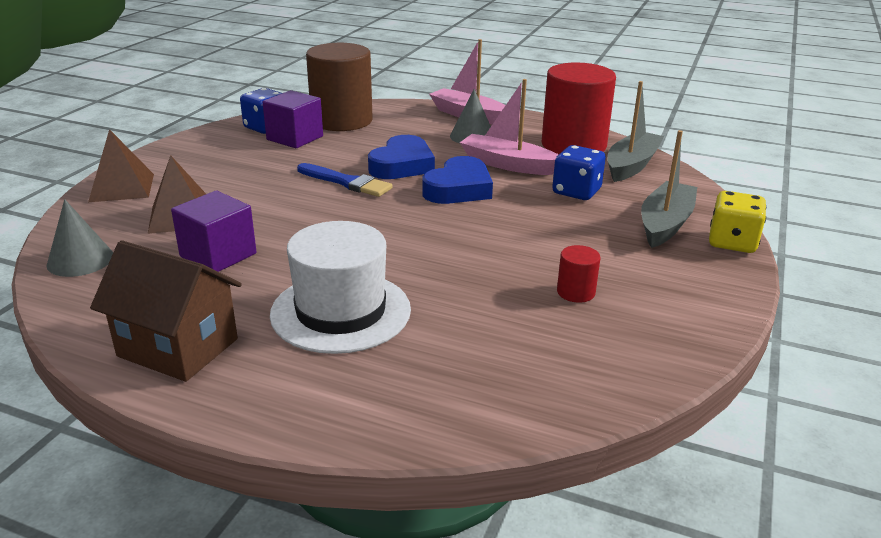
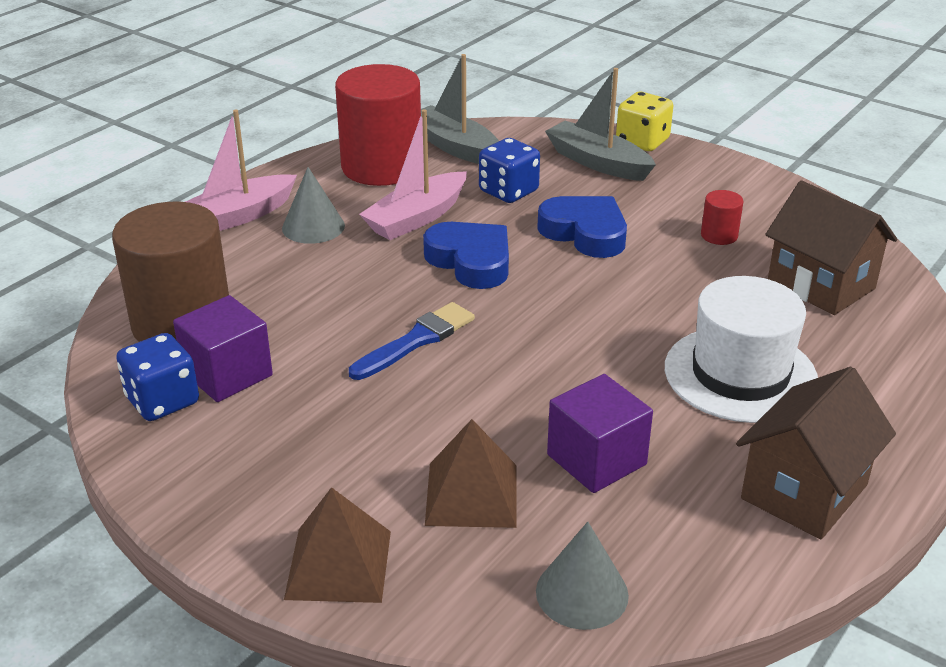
camera: 75 degrees left, 5 degrees up
blue heart [368,135,435,179] -> blue heart moved to [537,196,627,258]
none -> brown house [765,181,897,315]

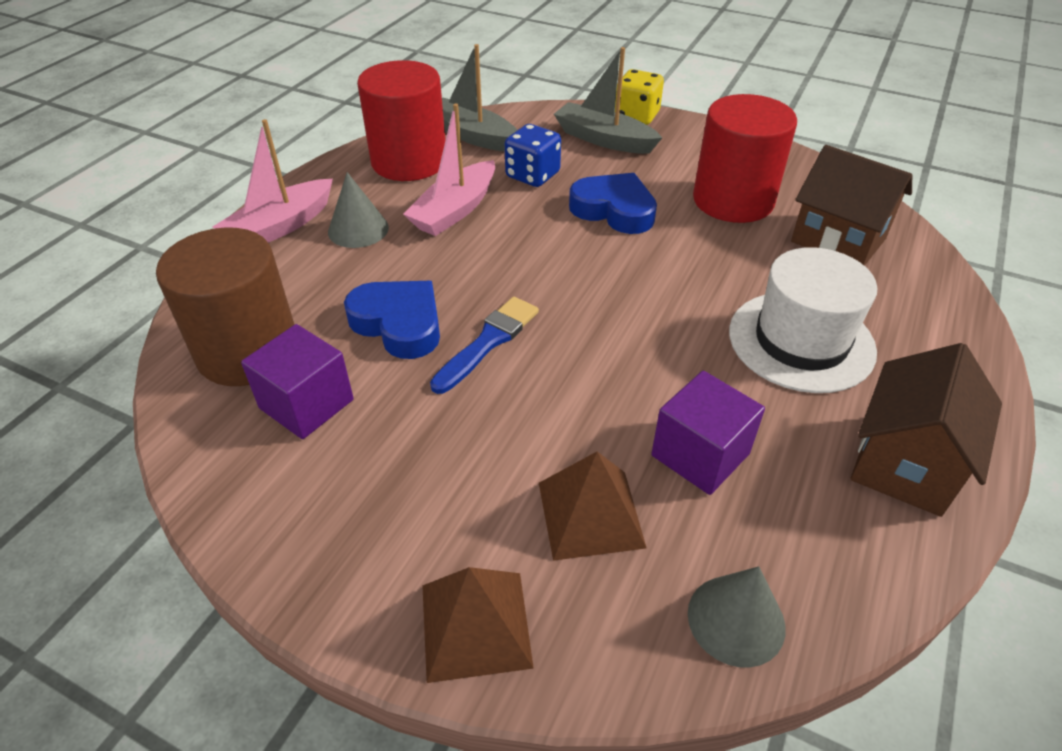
camera: 10 degrees left, 10 degrees up
blue dice [116,333,199,421] -> none
blue heart [423,222,509,289] -> blue heart moved to [344,281,440,359]
red cylinder [701,190,744,245] -> red cylinder [693,94,797,223], size x2.40

